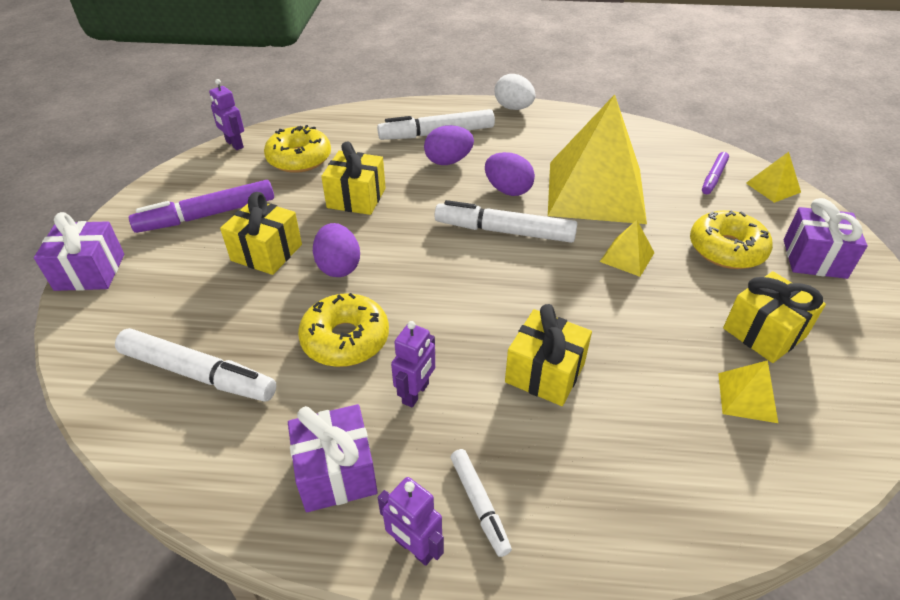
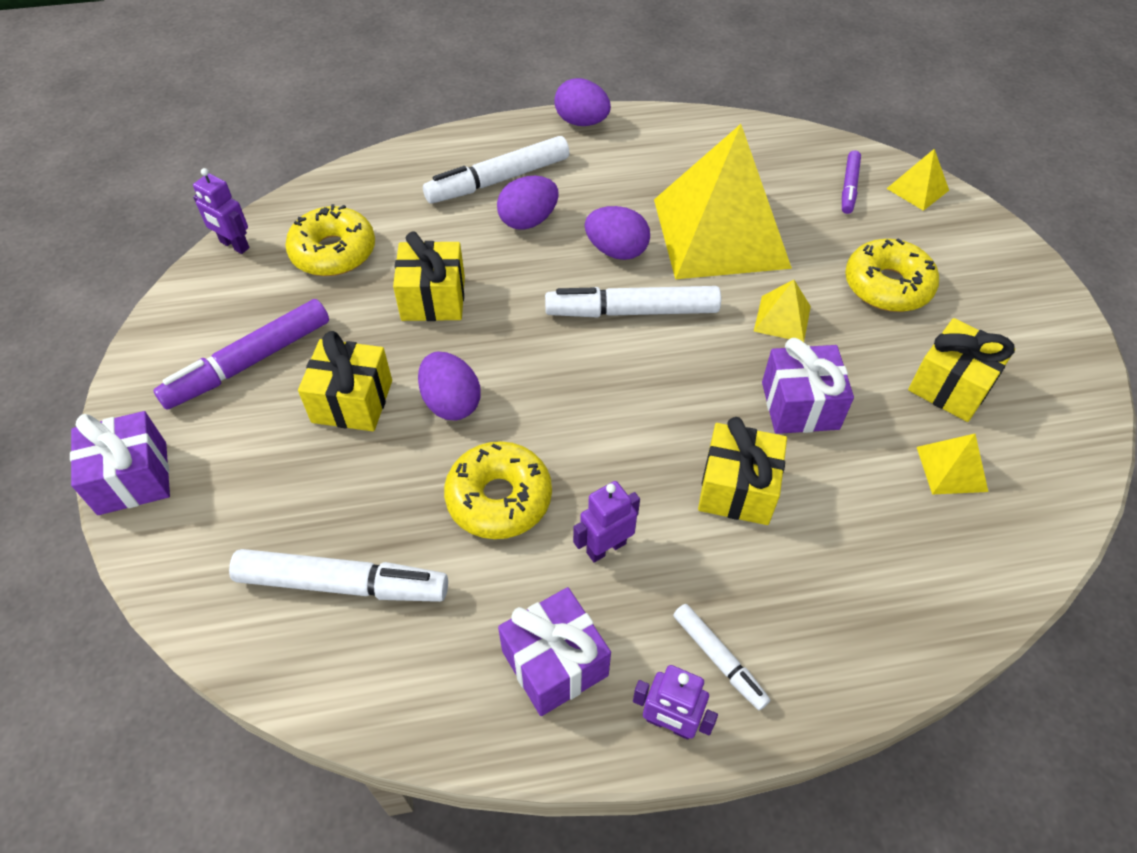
camera: 15 degrees left, 10 degrees up
purple robot [391,321,435,408] -> purple robot turned 135 degrees counterclockwise [573,481,640,563]
white egg [495,74,536,110] -> purple egg [554,78,611,126]
purple gift [784,198,868,279] -> purple gift moved to [762,338,854,434]

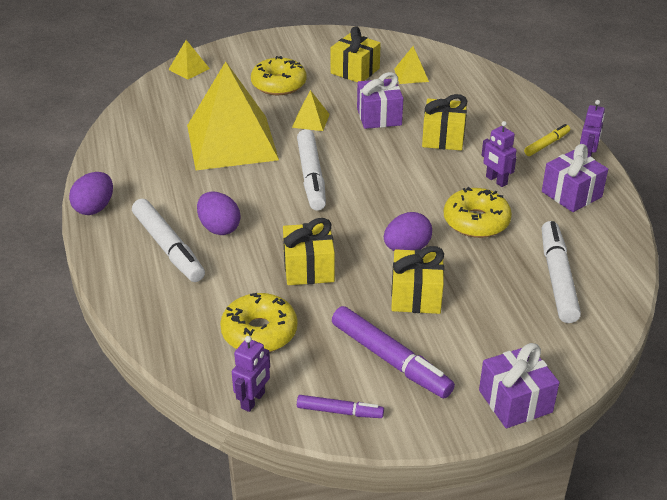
camera: 95 degrees left, 15 degrees down
purple egg [585,206,650,260] -> none
white marker [673,604,770,710] -> yellow marker [524,124,570,156]
purple marker [842,151,861,214] -> purple marker moved to [297,395,384,418]

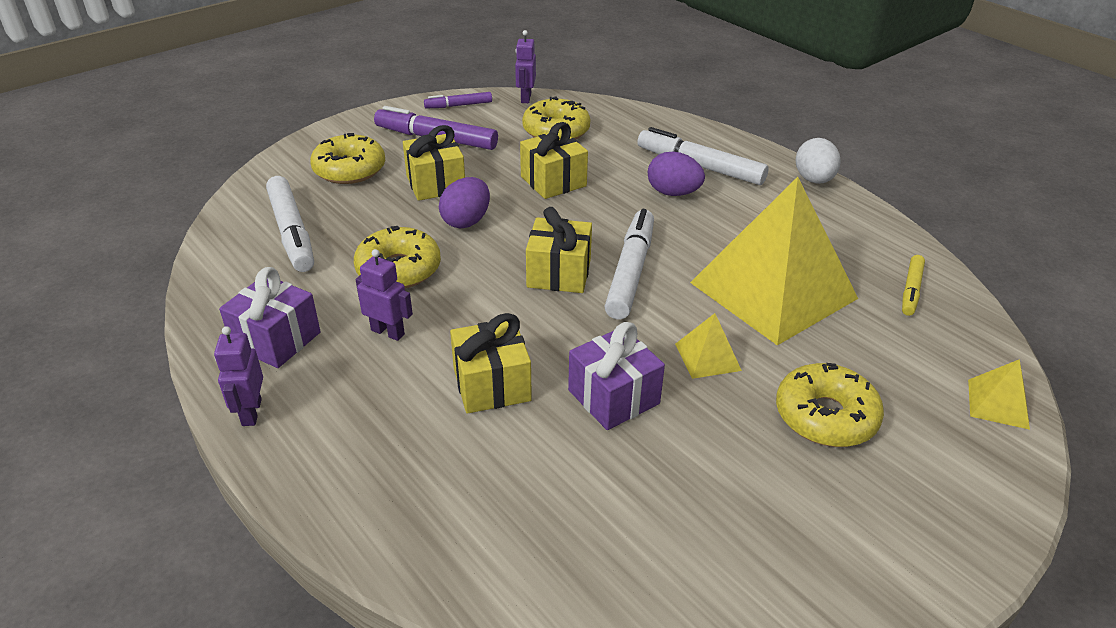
camera: 155 degrees right, 0 degrees up
purple egg [69,172,113,215] -> white egg [796,138,841,184]
white marker [297,129,326,211] -> white marker turned 45 degrees clockwise [604,209,654,319]
yellow gift [331,26,381,82] -> yellow gift moved to [526,207,592,293]
yellow pyramid [394,46,429,84] -> none
purple gift [479,343,559,428] -> none
yellow marker [524,124,570,156] -> yellow marker moved to [902,255,925,316]
none -> yellow donut [310,133,385,184]

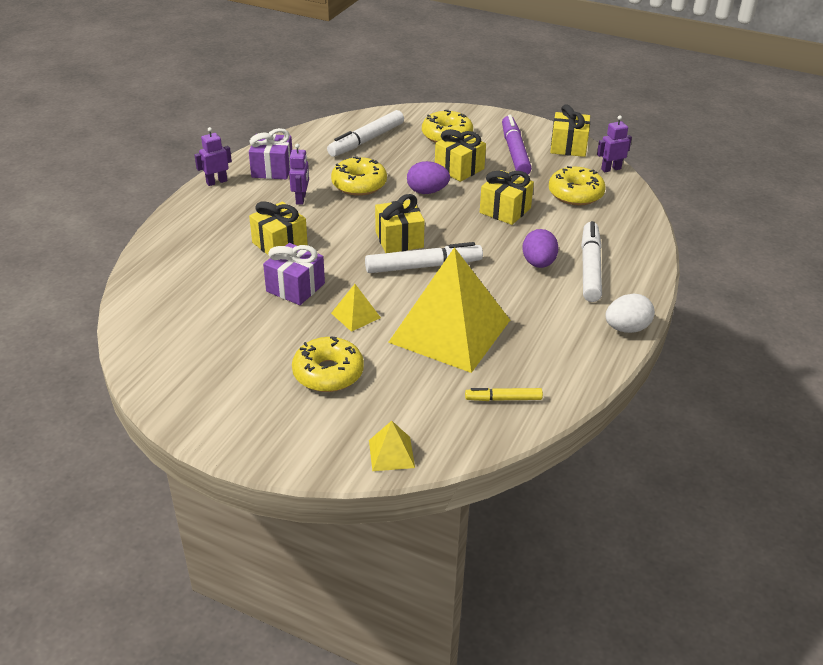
camera: 65 degrees right, 0 degrees up
purple marker [424,92,492,109] -> yellow gift [550,104,590,157]

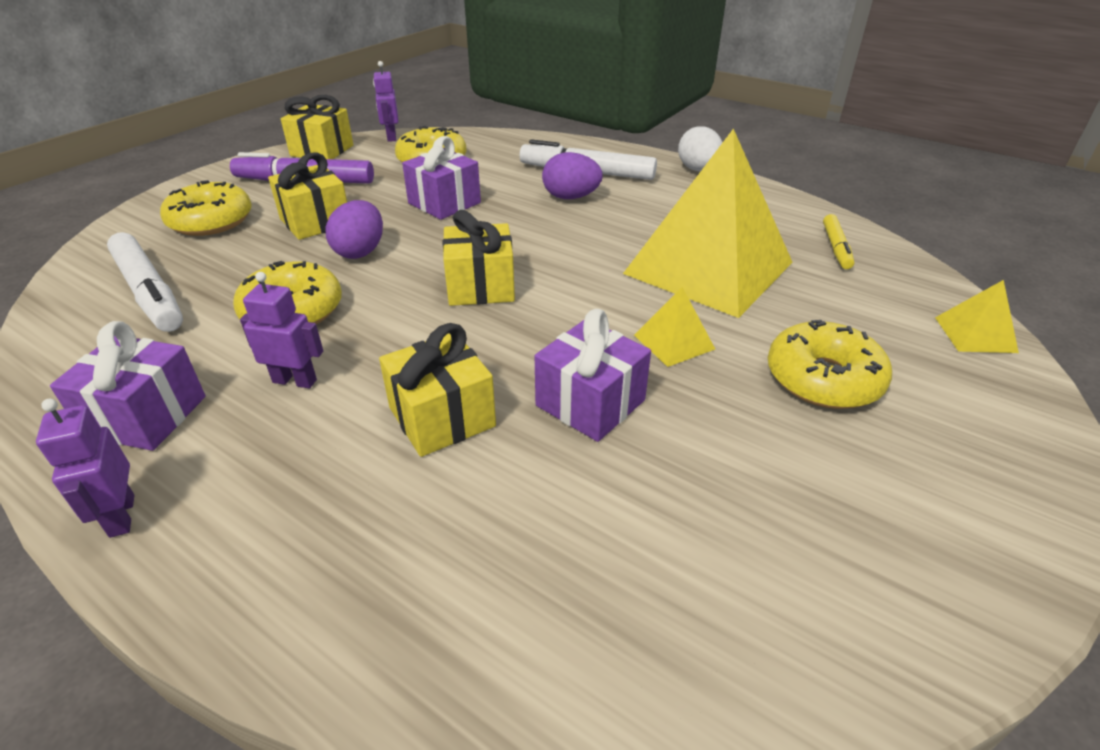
camera: 80 degrees left, 0 degrees up
white marker [365,242,483,273] -> none
yellow gift [480,170,534,225] -> purple gift [402,136,481,220]

